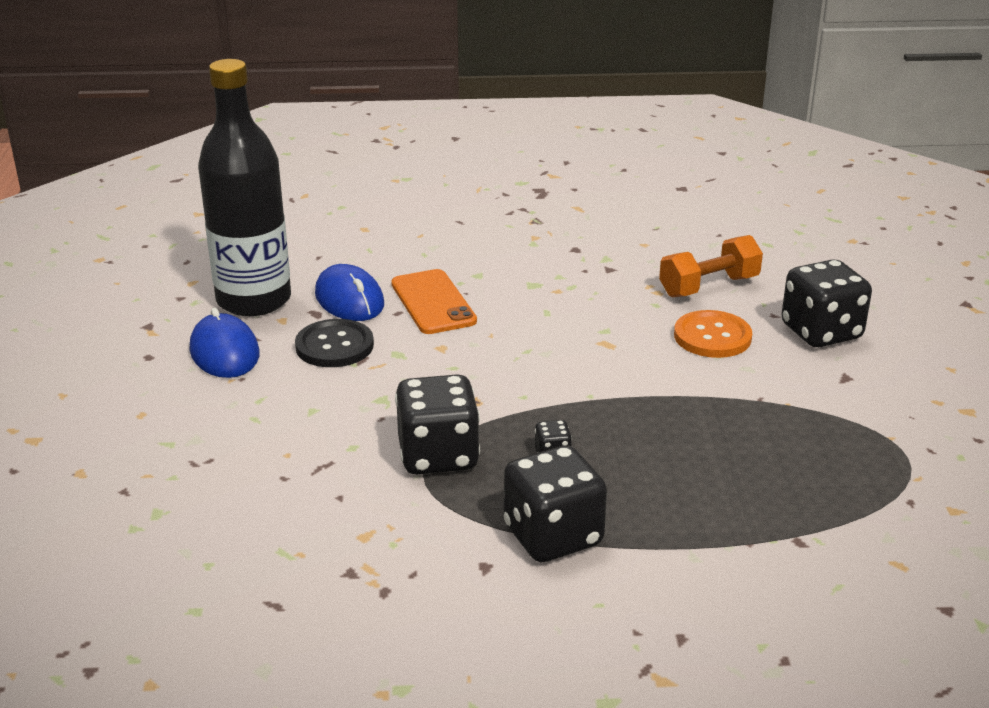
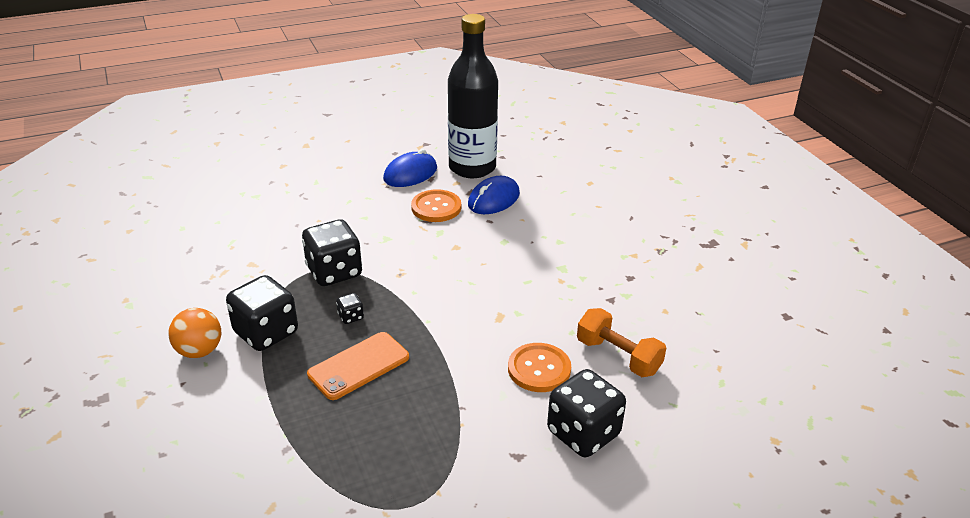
camera: 70 degrees right, 5 degrees up
black button [295,319,374,367] -> orange button [411,189,461,222]
orange phone [391,269,477,334] -> orange phone moved to [307,332,409,400]
none -> orange ball [168,308,221,358]

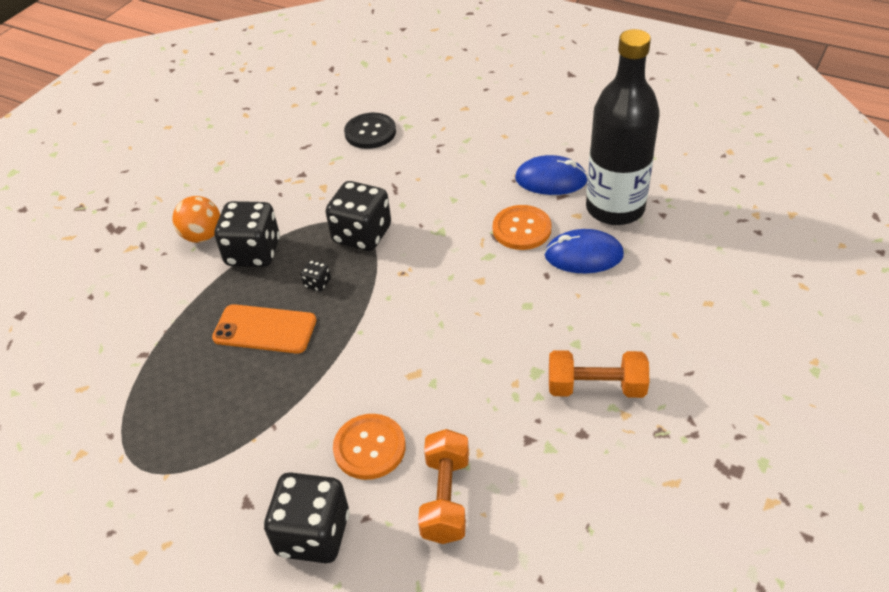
camera: 55 degrees right, 10 degrees up
none -> black button [344,113,396,149]
none -> orange dumbbell [549,350,649,398]

